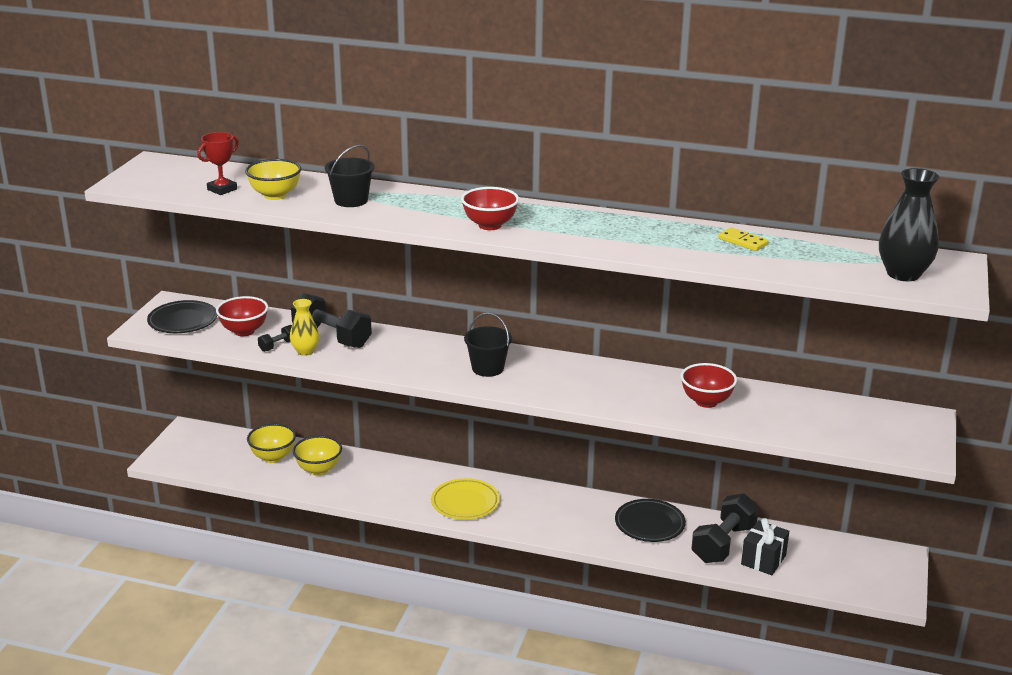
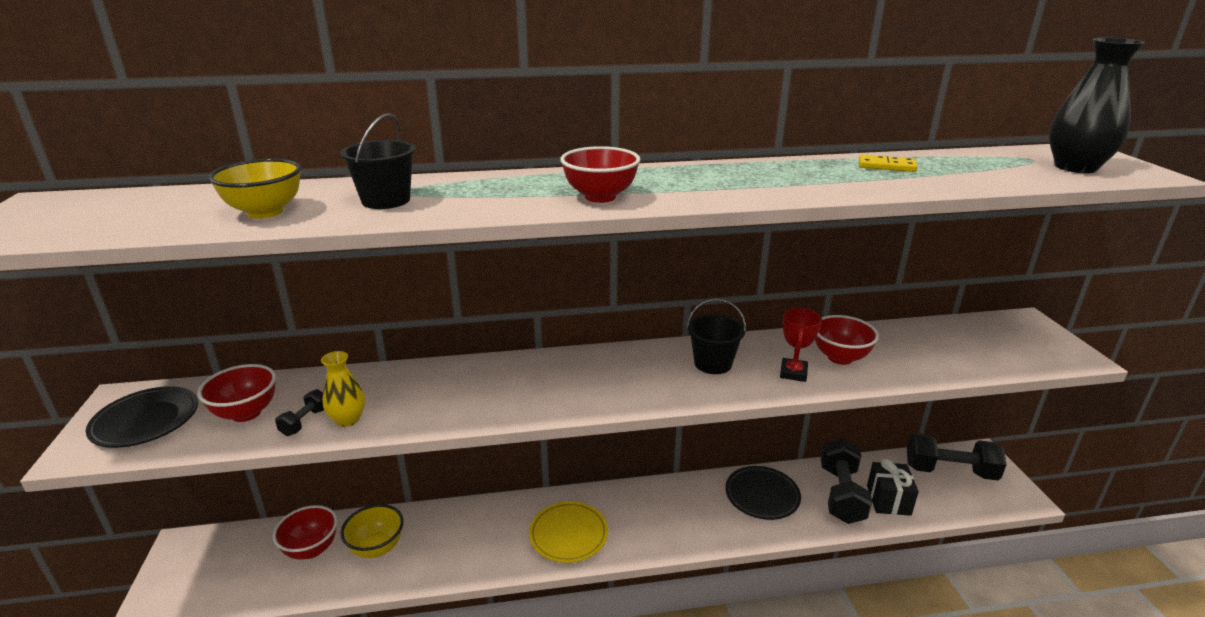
camera: 25 degrees left, 0 degrees up
red trophy [197,132,239,195] -> red trophy moved to [780,308,822,382]
yellow bowl [247,424,296,463] -> red bowl [273,505,337,560]
black dumbbell [291,293,372,348] -> black dumbbell moved to [907,433,1006,480]
black bucket [464,313,512,377] -> black bucket moved to [687,299,746,374]

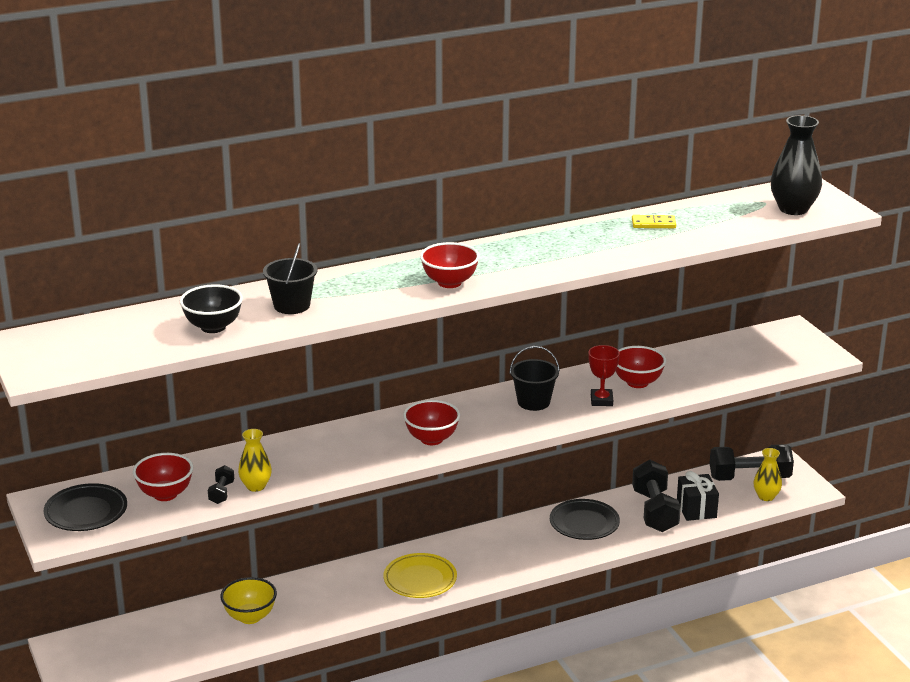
camera: 15 degrees left, 0 degrees up
yellow bowl [209,158,301,219] -> black bowl [180,284,243,333]
red bowl [273,505,337,560] -> red bowl moved to [403,400,460,445]
none -> yellow vase [753,448,782,501]

